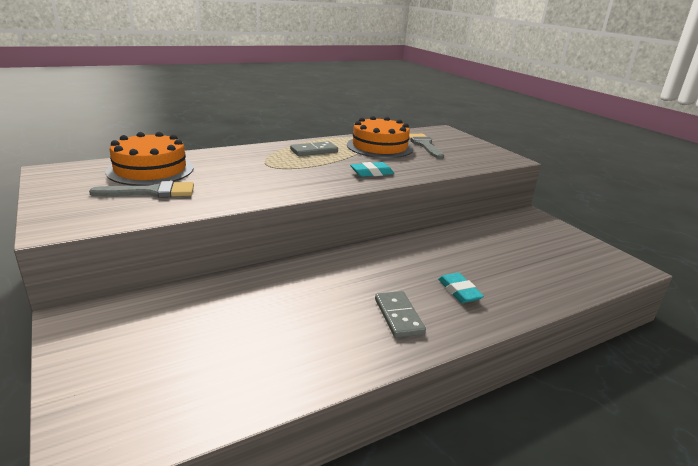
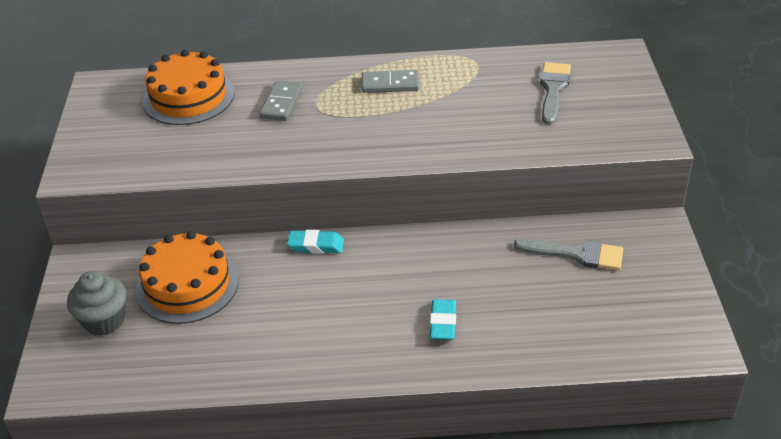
camera: 30 degrees right, 15 degrees up
grey brush [89,181,194,198] -> grey brush moved to [514,238,623,270]
orange cake [347,116,413,158] -> orange cake moved to [136,231,239,324]
turquoise eraser [350,162,394,177] -> turquoise eraser moved to [287,230,344,254]
grey domino [375,291,426,338] -> grey domino moved to [259,80,303,121]
none -> grey cupcake [67,271,127,336]

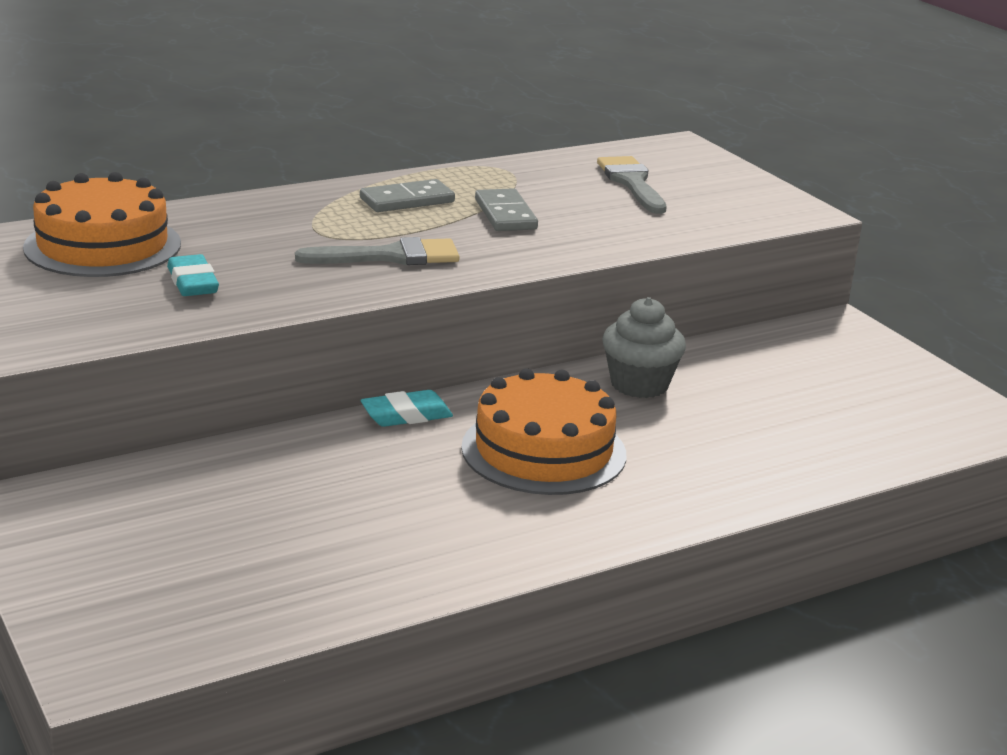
camera: 30 degrees left, 15 degrees down
grey cupcake [67,271,127,336] -> grey cupcake moved to [602,297,686,398]
orange cake [136,231,239,324] -> orange cake moved to [461,368,626,495]
grey domino [259,80,303,121] -> grey domino moved to [475,188,538,231]
turquoise eraser [430,299,456,340] -> turquoise eraser moved to [167,254,219,296]
grey brush [514,238,623,270] -> grey brush moved to [295,237,460,265]

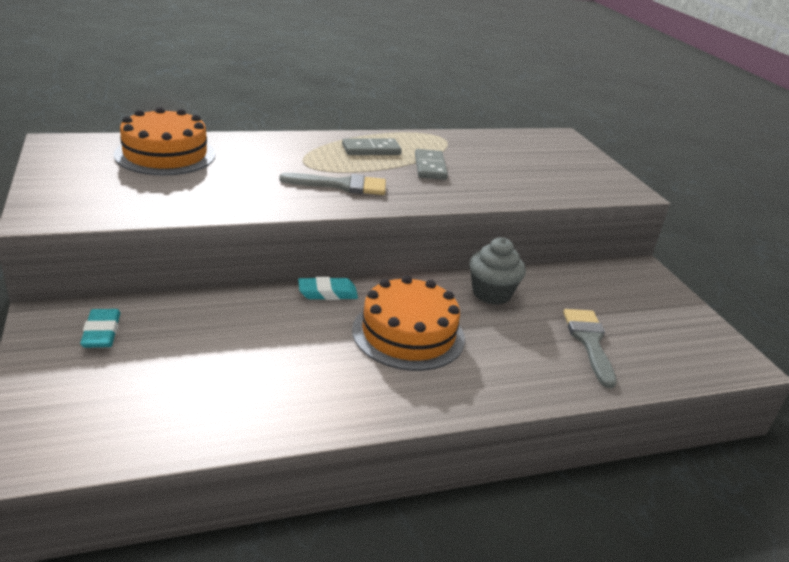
camera: 10 degrees right, 5 degrees up
turquoise eraser [167,254,219,296] -> turquoise eraser moved to [80,309,120,348]
grey brush [597,156,667,214] -> grey brush moved to [563,309,617,388]

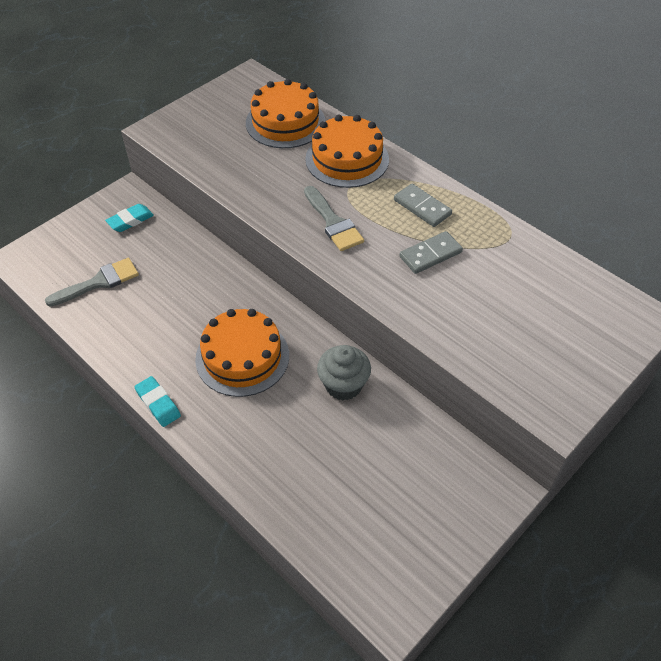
camera: 65 degrees right, 20 degrees up
turquoise eraser [298,277,358,300] -> turquoise eraser moved to [135,376,181,427]
grey brush [563,309,617,388] -> grey brush moved to [45,258,139,307]
none -> orange cake [305,115,389,188]

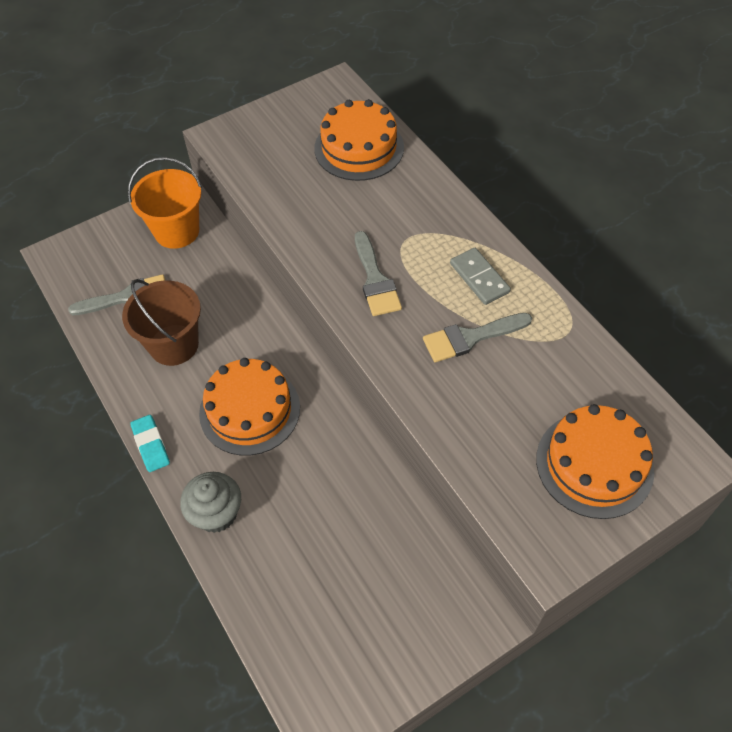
camera: 15 degrees right, 5 degrees up
turquoise eraser [105,204,154,232] -> orange bucket [128,157,202,249]
orange cake [305,115,389,188] -> orange cake moved to [536,404,654,519]
grey cupcake [317,345,371,400] -> grey cupcake moved to [180,472,241,533]
grey domino [399,231,463,274] -> grey brush [423,313,532,362]
none -> brown bucket [122,279,201,366]

